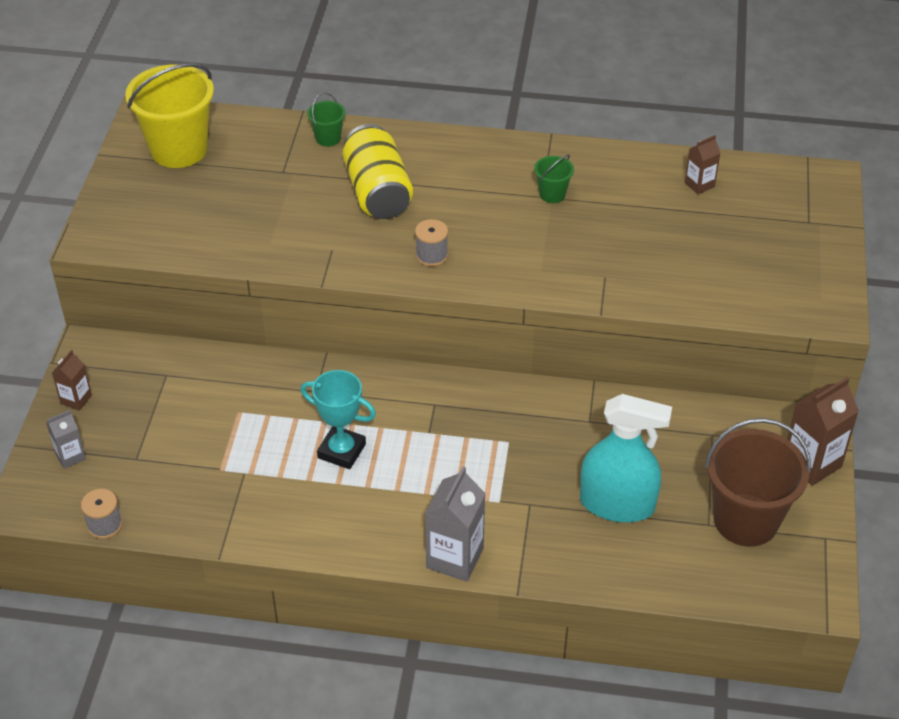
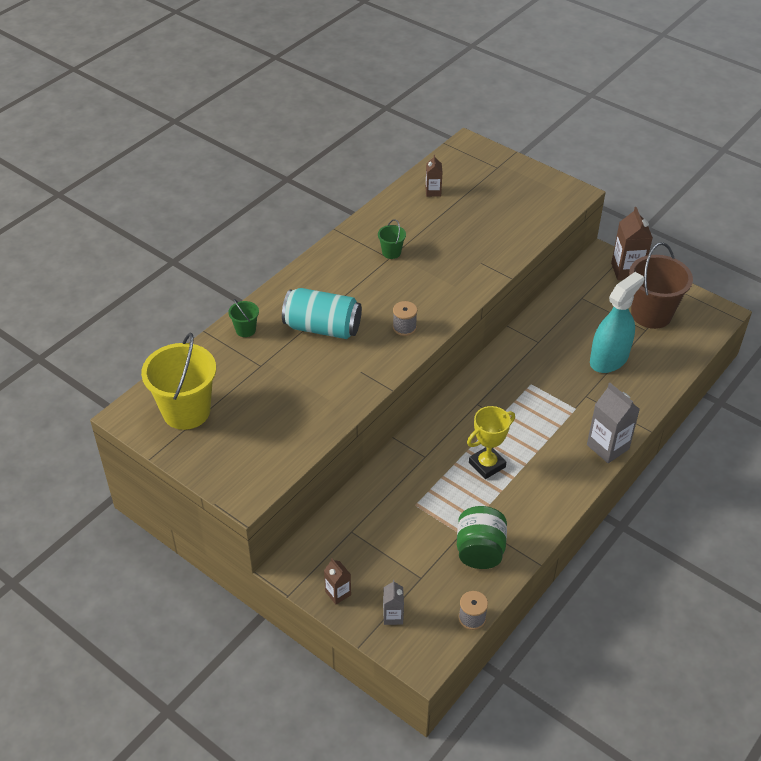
camera: 60 degrees left, 0 degrees up
turquoise trophy [301,370,376,469] -> yellow trophy [467,406,515,479]
yellow can [343,124,413,219] -> turquoise can [282,288,362,339]
none -> green jar [457,506,507,569]

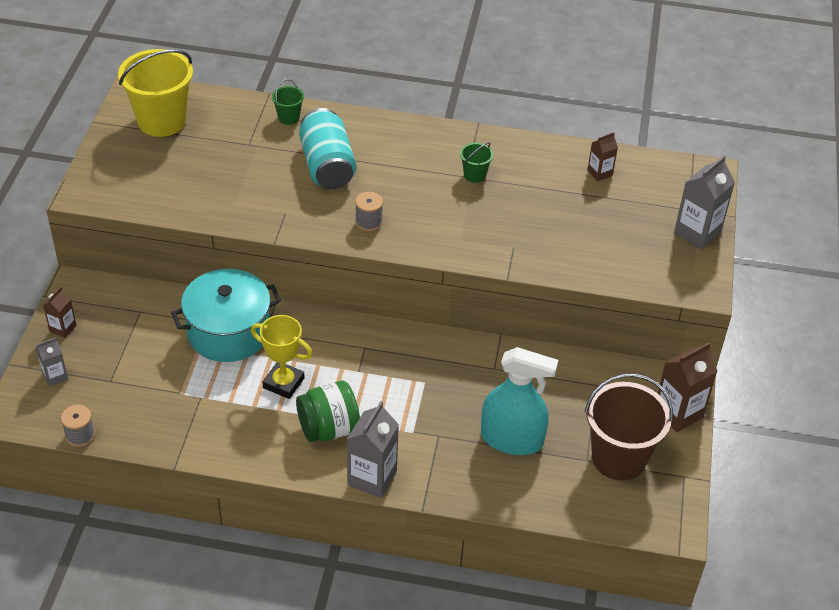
camera: 60 degrees right, 0 degrees up
green jar [457,506,507,569] -> green jar moved to [296,381,360,442]
none -> turquoise pot [171,269,281,362]
none -> grey carton [674,155,735,250]

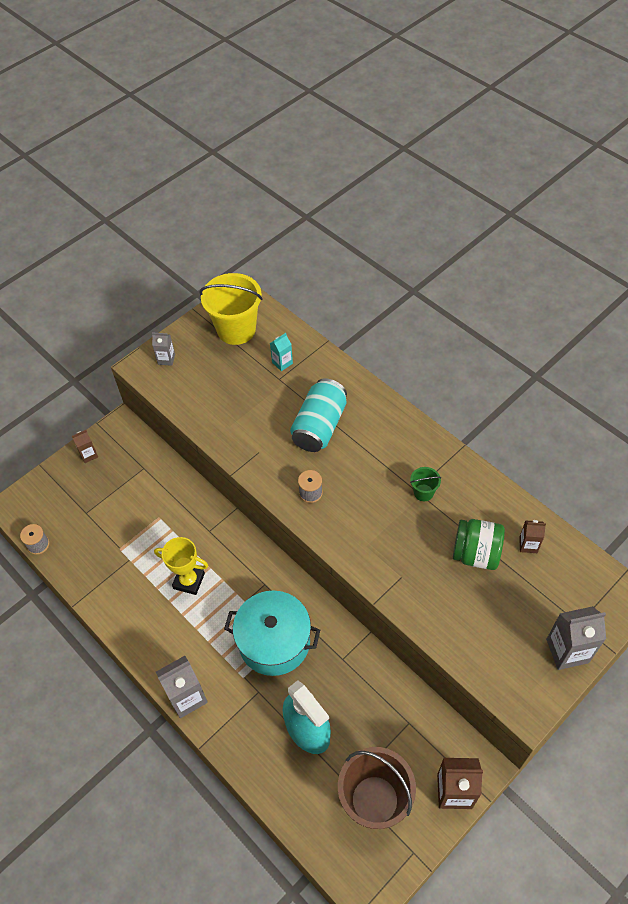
camera: 40 degrees right, 10 degrees up
grey carton [36,337,68,386] -> grey carton moved to [152,332,175,366]
turquoise pot [171,269,281,362] -> turquoise pot moved to [224,591,320,676]
yellow trophy [251,315,312,399] -> yellow trophy turned 45 degrees counterclockwise [154,537,208,595]
green bucket [272,79,304,125] -> none
green jar [296,381,360,442] -> green jar moved to [453,519,505,570]
none -> turquoise carton [270,333,293,371]

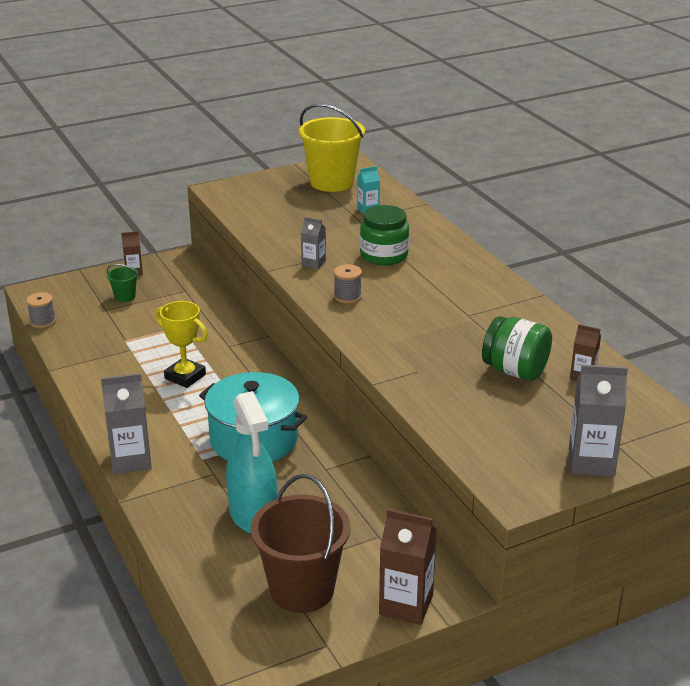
camera: 15 degrees right, 25 degrees down
grey carton [152,332,175,366] -> grey carton moved to [301,217,326,269]
turquoise can [290,378,347,452] -> green jar [360,205,409,266]
green bucket [410,467,441,501] -> green bucket moved to [107,264,138,302]

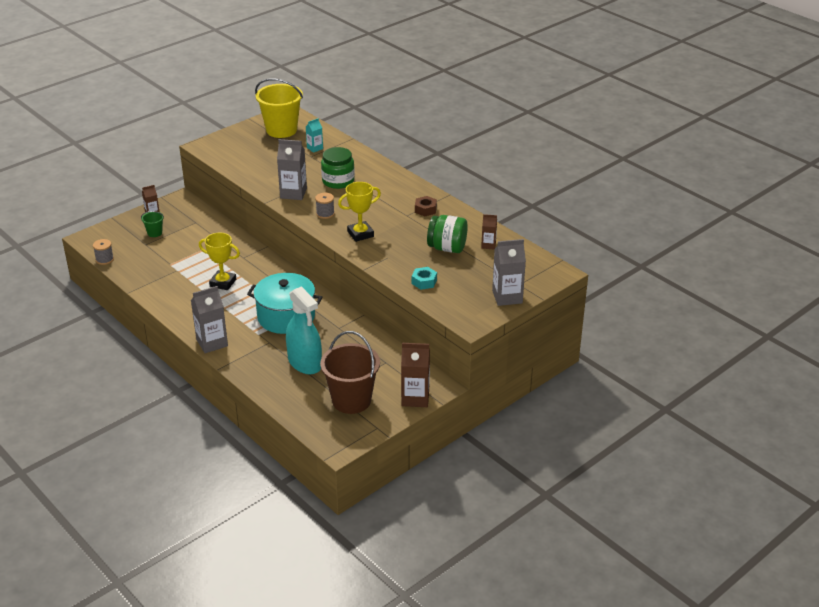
camera: 15 degrees left, 5 degrees up
grey carton [301,217,326,269] -> grey carton [277,139,307,200], size x1.79
none -> yellow trophy [338,182,381,242]
none -> turquoise nut [412,267,437,290]
none -> brown nut [415,196,437,216]

